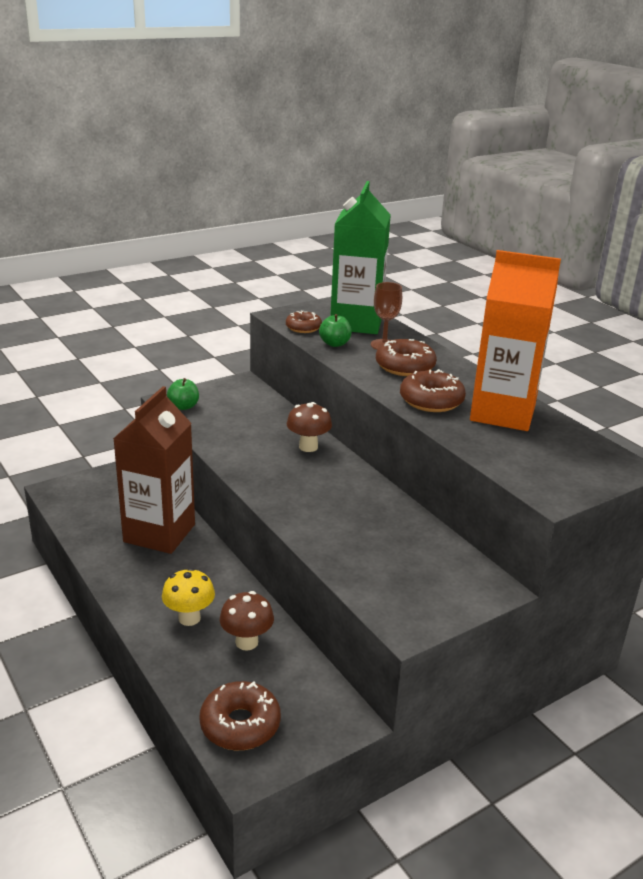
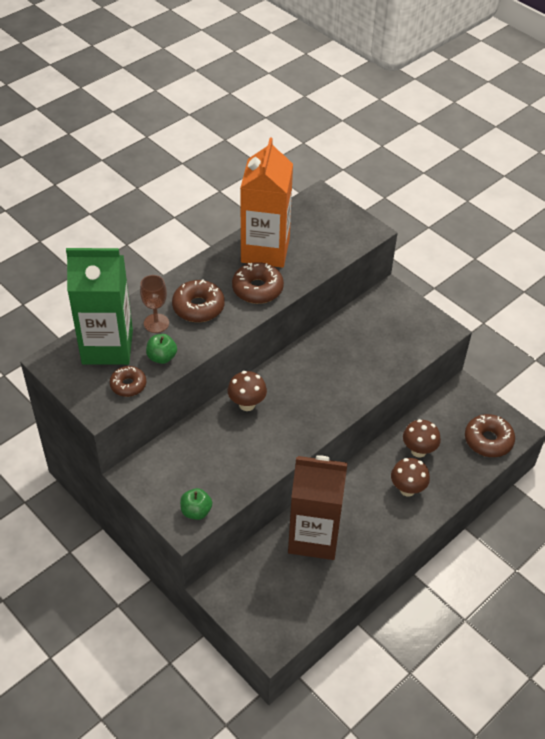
camera: 100 degrees left, 20 degrees up
yellow mushroom [162,568,215,626] -> brown mushroom [391,458,430,497]

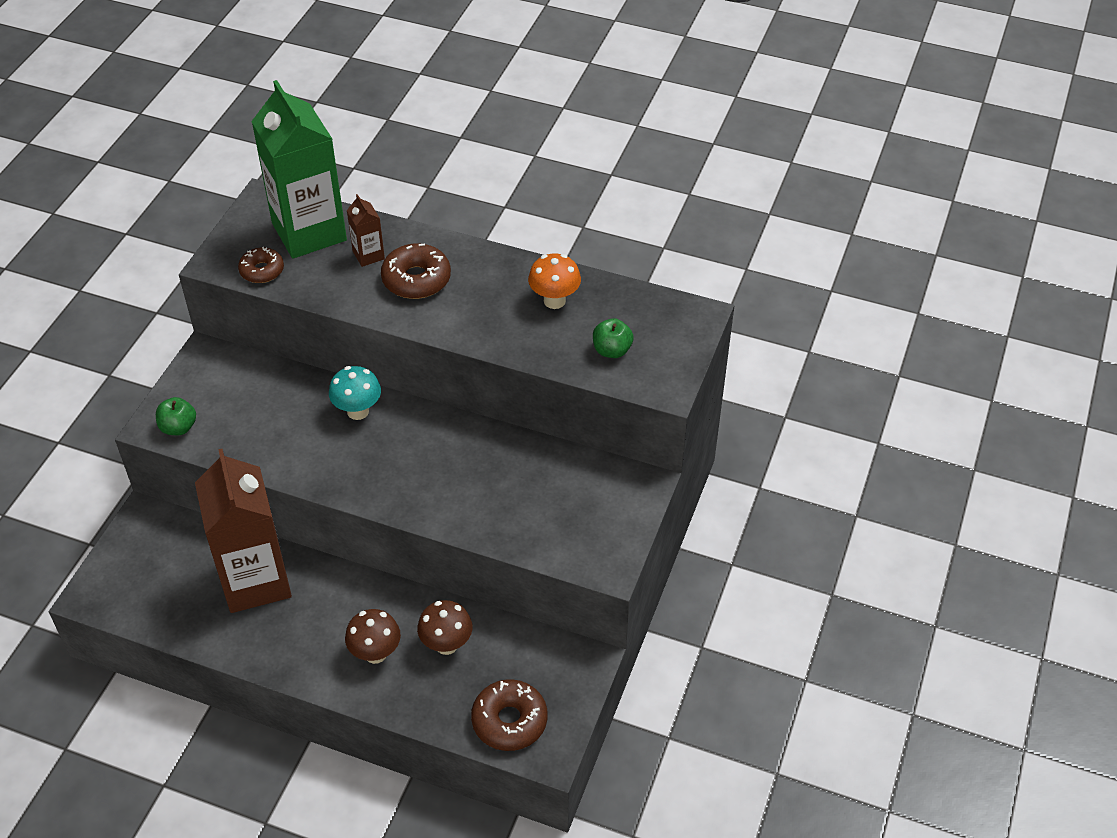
camera: 65 degrees right, 0 degrees up
brown goblet [140,275,169,333] -> brown carton [347,194,385,267]
green apple [146,334,177,364] -> green apple moved to [593,318,634,358]
brown mushroom [228,371,267,411] -> turquoise mushroom [329,366,381,420]
brown donut [232,262,284,304] -> none
orange carton [240,138,293,268] -> orange mushroom [528,254,581,309]

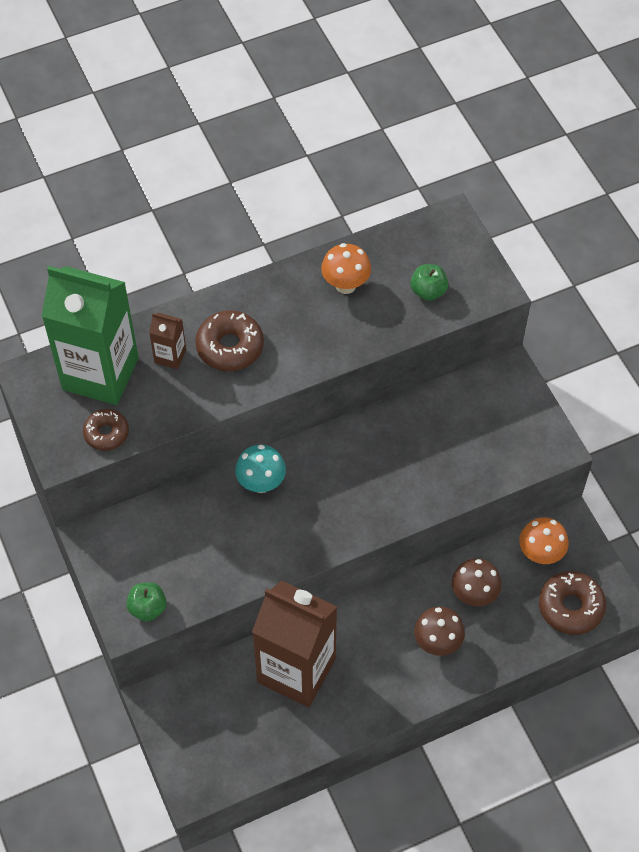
camera: 45 degrees left, 10 degrees up
none -> orange mushroom [519,517,569,564]

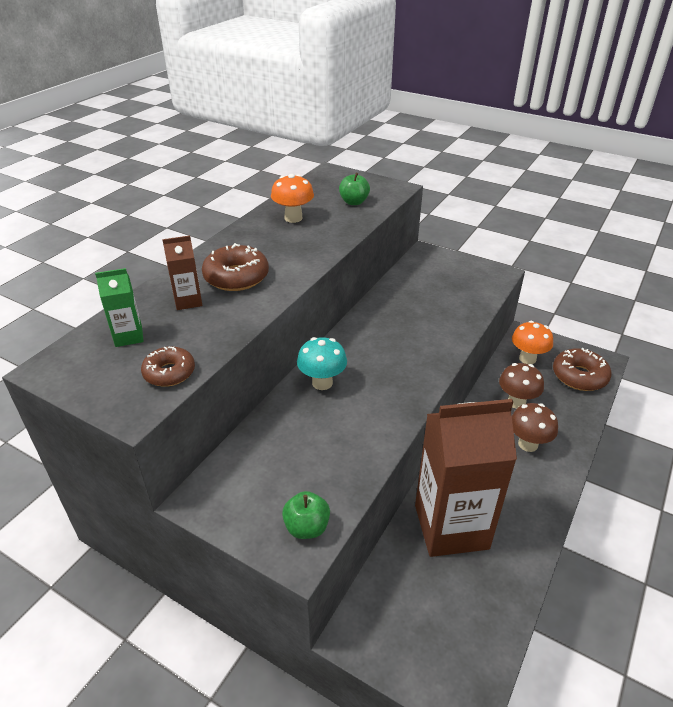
camera: 35 degrees left, 20 degrees down
green carton [41,266,139,405] -> green carton [95,268,144,347], size x0.42

